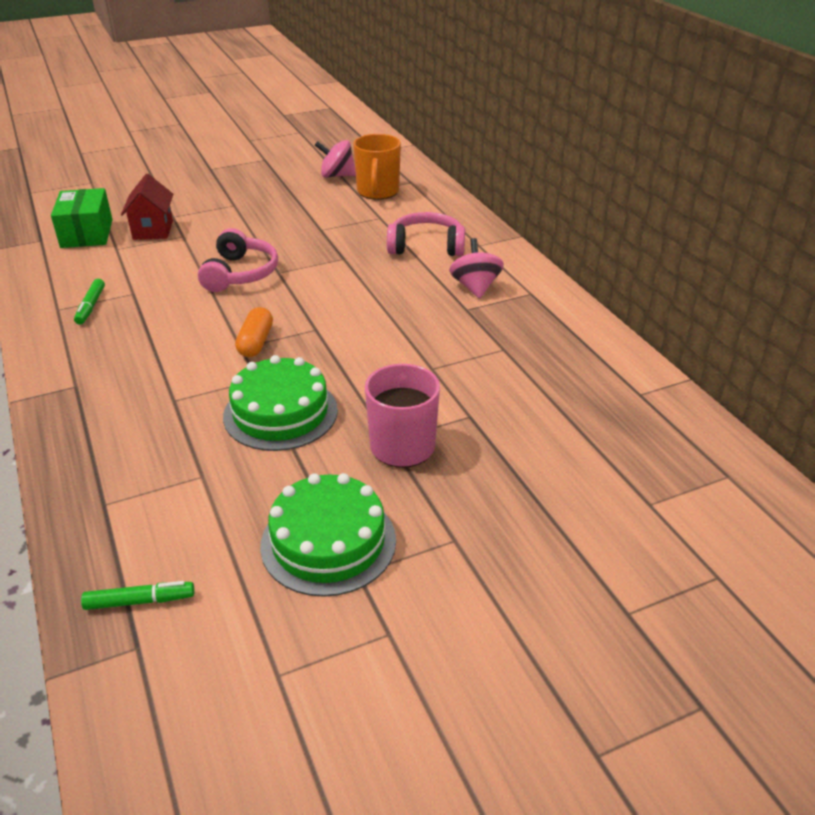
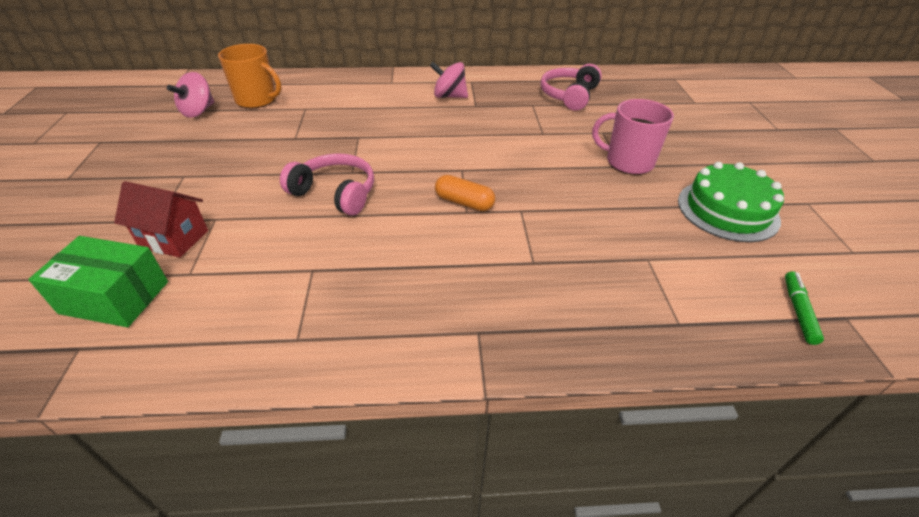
camera: 70 degrees left, 5 degrees up
green marker [74,279,105,325] -> none
green cake [223,355,338,451] -> none
pink headphones [387,212,465,256] -> pink headphones moved to [540,64,602,111]

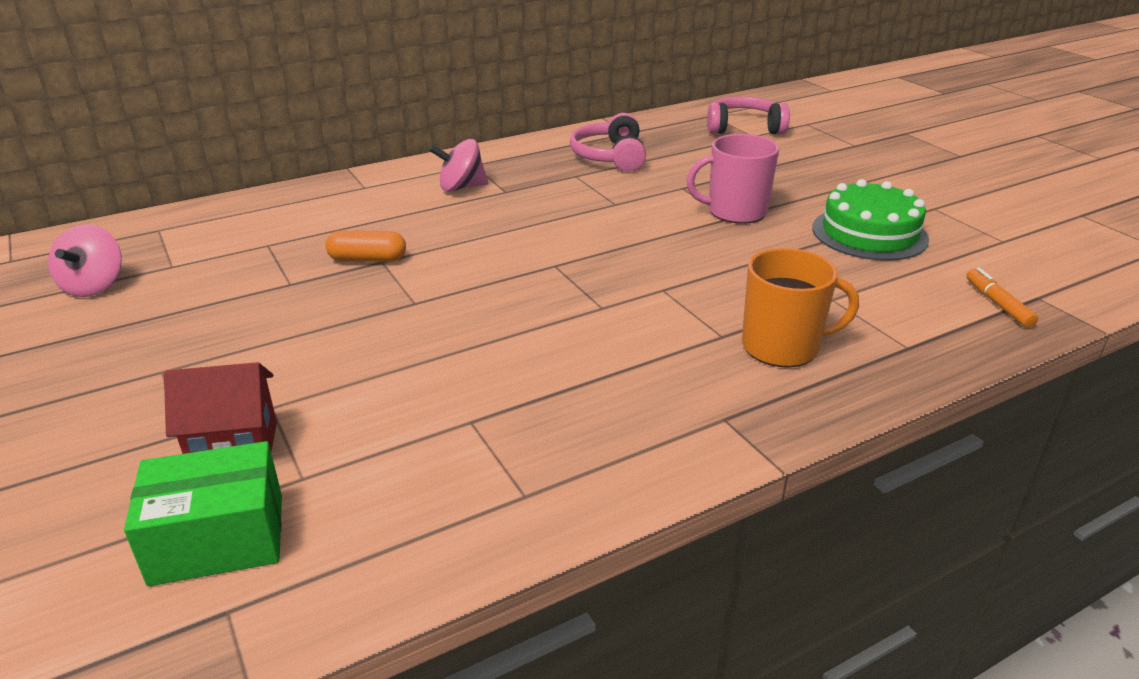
camera: 25 degrees left, 10 degrees down
orange mug [218,44,281,109] -> orange mug moved to [742,248,859,368]
pink headphones [280,153,374,215] -> pink headphones moved to [707,96,790,134]
orange capsule [435,175,495,211] -> orange capsule moved to [326,231,406,262]
green marker [785,272,824,345] -> orange marker [966,268,1038,328]

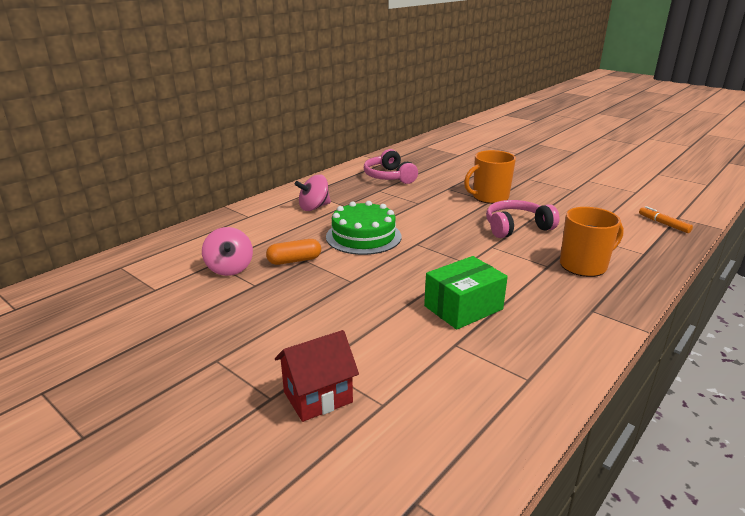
camera: 20 degrees left, 5 degrees down
pink spinning top [48,224,122,297] -> pink spinning top moved to [202,227,253,276]
green box [124,441,282,586] -> green box moved to [424,256,508,330]
pink mug [687,134,779,224] -> orange mug [464,150,516,204]
pink headphones [707,96,790,134] -> pink headphones moved to [486,200,560,238]
green cake [812,179,929,260] -> green cake moved to [326,201,401,255]

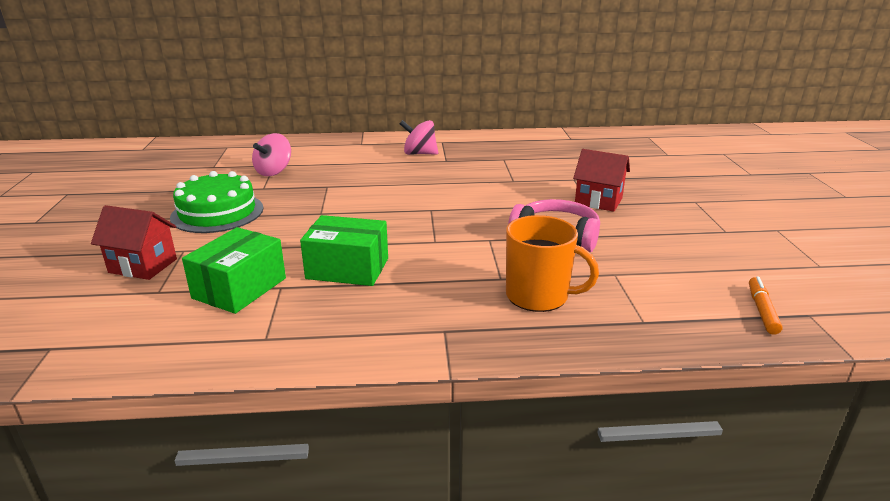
camera: 45 degrees right, 0 degrees up
orange capsule [266,239,321,265] -> none
green cake [326,201,401,255] -> green cake moved to [170,171,264,233]
pink headphones [364,149,418,184] -> none
orange mug [464,150,516,204] -> red house [573,149,630,212]
none -> green box [182,227,286,314]

